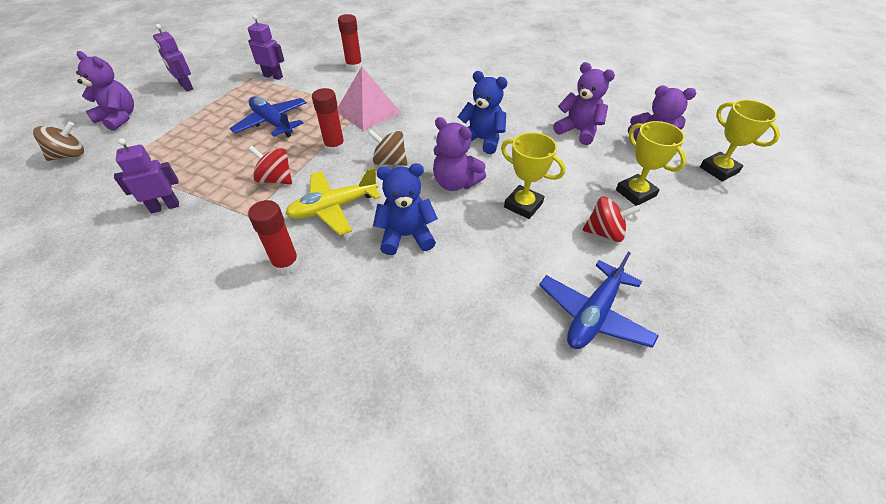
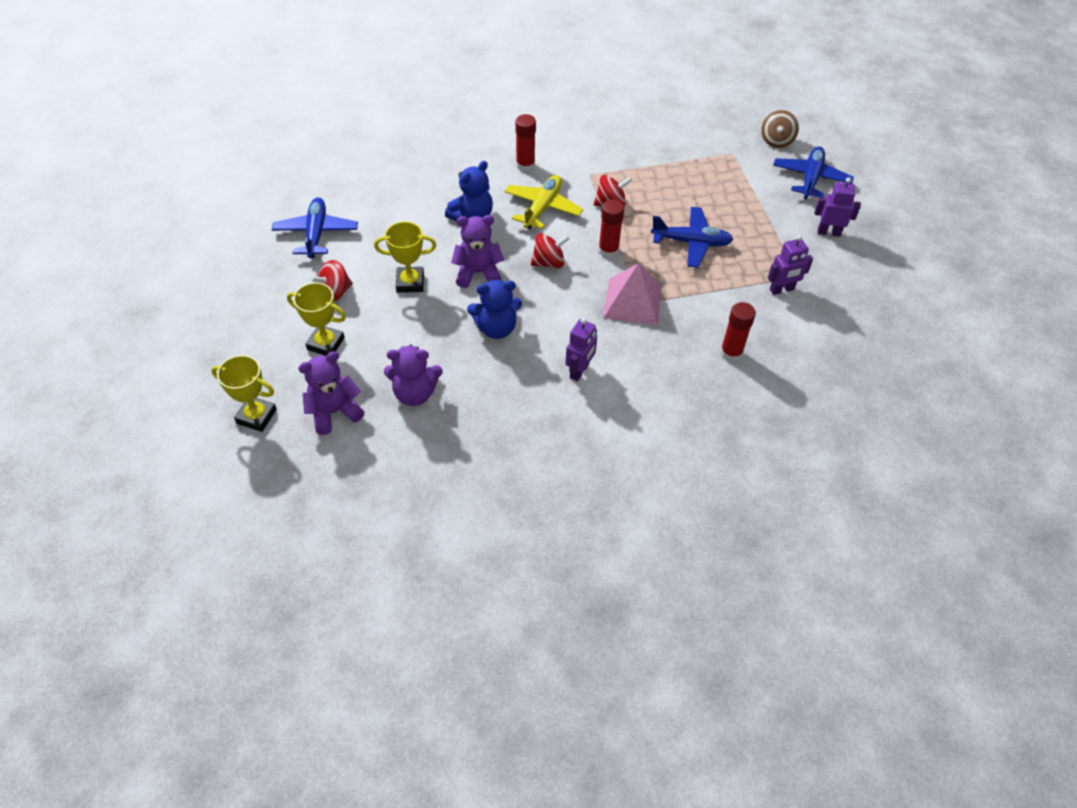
camera: 140 degrees right, 5 degrees up
purple teddy bear [76,51,134,131] -> blue plane [773,146,854,199]
purple robot [114,138,179,213] -> purple robot moved to [565,318,597,381]
brown spinning top [368,130,408,166] -> red spinning top [531,233,570,268]

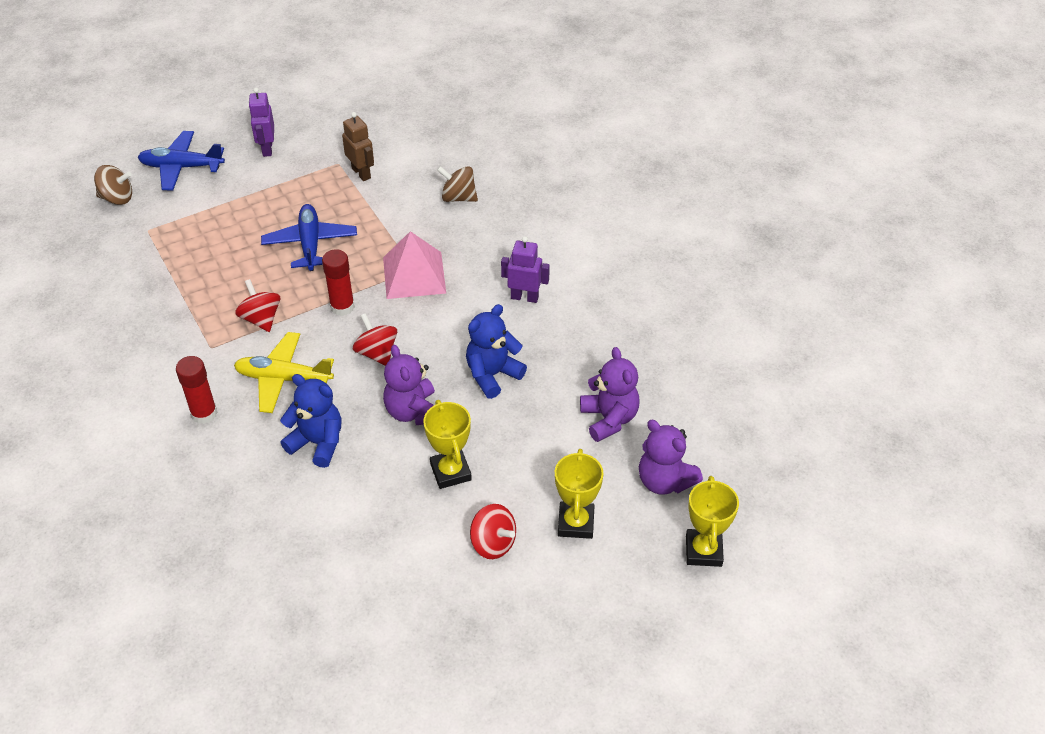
camera: 105 degrees left, 5 degrees down
blue plane [272,198,358,258] -> none
blue teddy bear [467,280,522,339] -> blue teddy bear turned 105 degrees counterclockwise [466,304,527,399]
red glue stick [720,302,756,362] -> brown spinning top [437,166,478,202]
purple robot [768,235,813,295] -> brown robot [342,112,374,181]

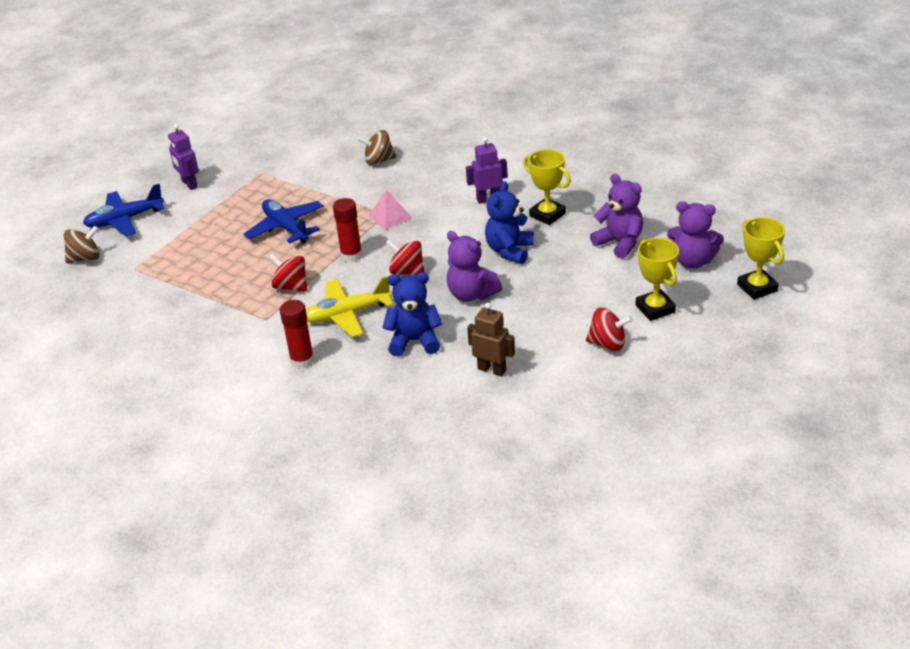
camera: 25 degrees left, 10 degrees down
brown robot [342,112,374,181] -> brown robot moved to [467,303,515,376]
pink pyramid [383,231,446,299] -> pink pyramid [368,190,412,230], size x0.62
yellow trophy [423,400,472,489] -> yellow trophy moved to [523,149,571,225]

